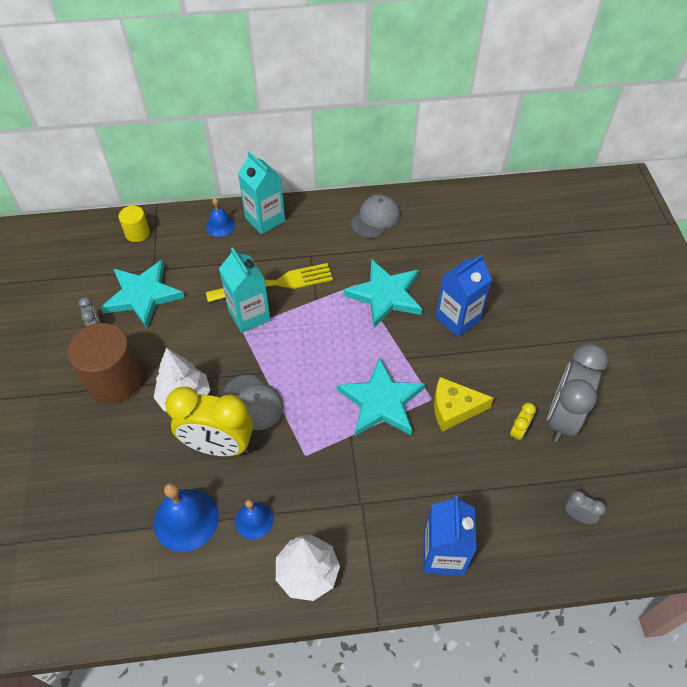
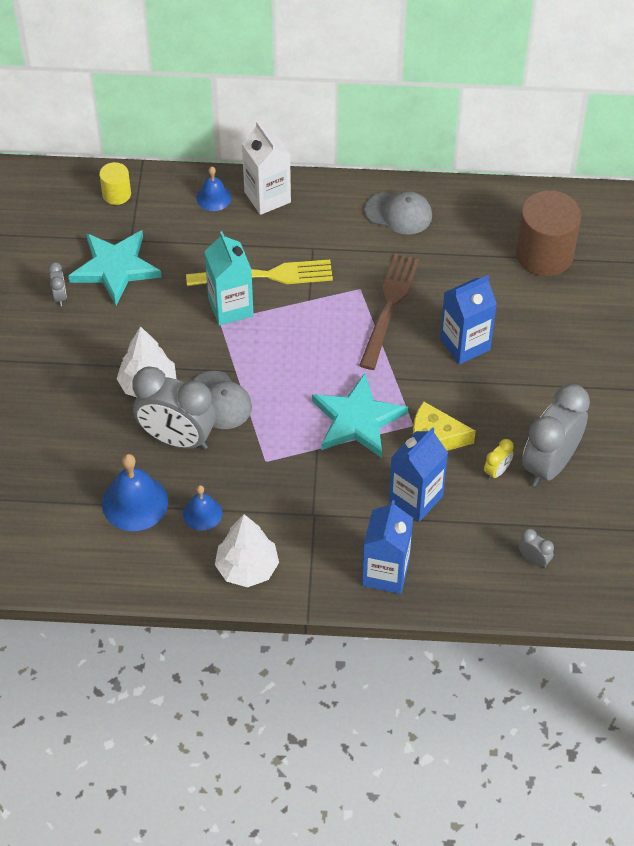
camera: 10 degrees right, 0 degrees up
brown cylinder [67,323,142,404] -> brown cylinder moved to [516,191,581,276]
yellow clock [165,387,253,456] -> grey clock [132,366,216,450]
turquoise carton [238,151,285,234] -> white carton [242,121,291,215]
turquoise star [343,259,422,328] -> brown fork [359,253,419,370]
grey cap [351,194,400,238] -> grey cap turned 60 degrees clockwise [365,191,432,235]
none -> blue carton [389,427,448,522]

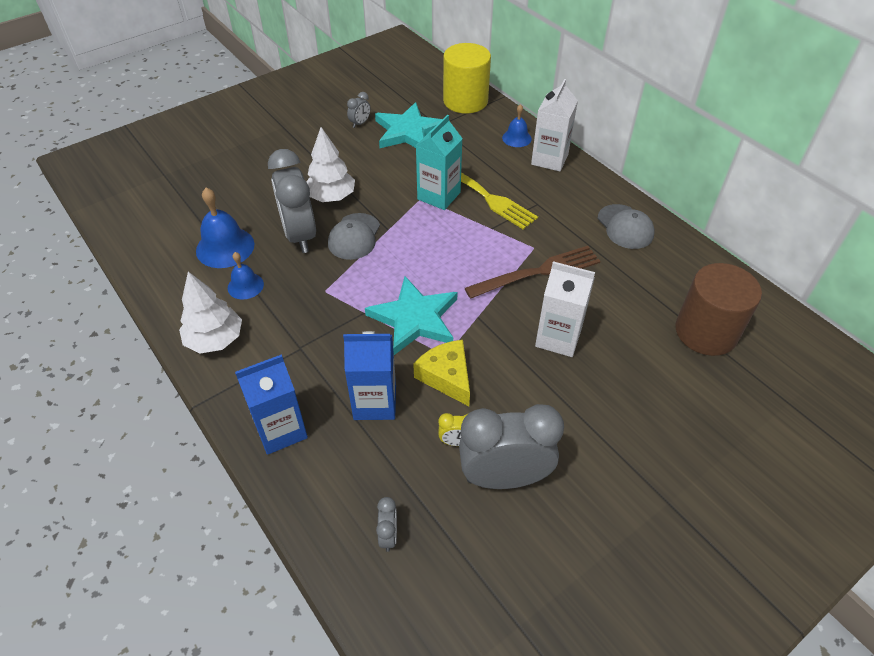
camera: 50 degrees right, 5 degrees down
yellow cylinder [99,162,131,205] -> yellow cylinder [443,43,491,113], size x1.96
blue carton [440,275,497,364] -> white carton [535,261,595,357]

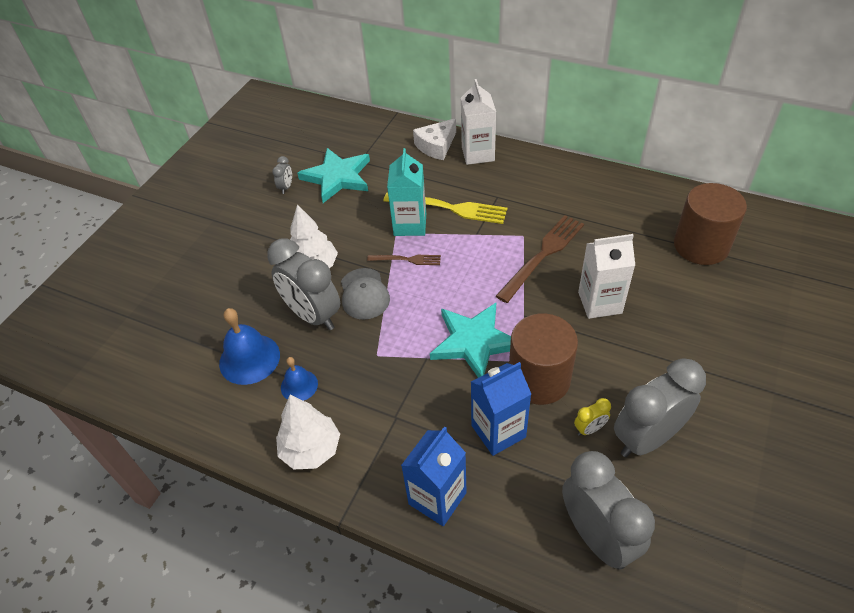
camera: 25 degrees left, 0 degrees up
grey clock [376,497,397,552] -> grey clock [562,451,655,570], size x2.37
yellow cheese [413,340,470,406] -> brown cylinder [509,313,578,405]
yellow cylinder [443,43,491,113] -> none
blue bell [502,104,532,147] -> white cheese [413,118,456,160]
grey cap [598,204,655,249] -> none
none -> brown fork [367,255,441,265]

